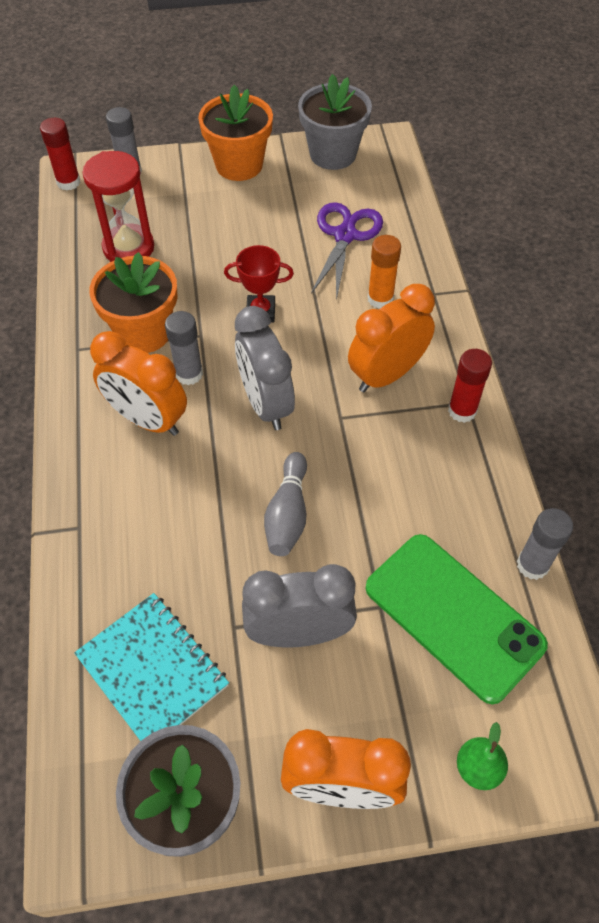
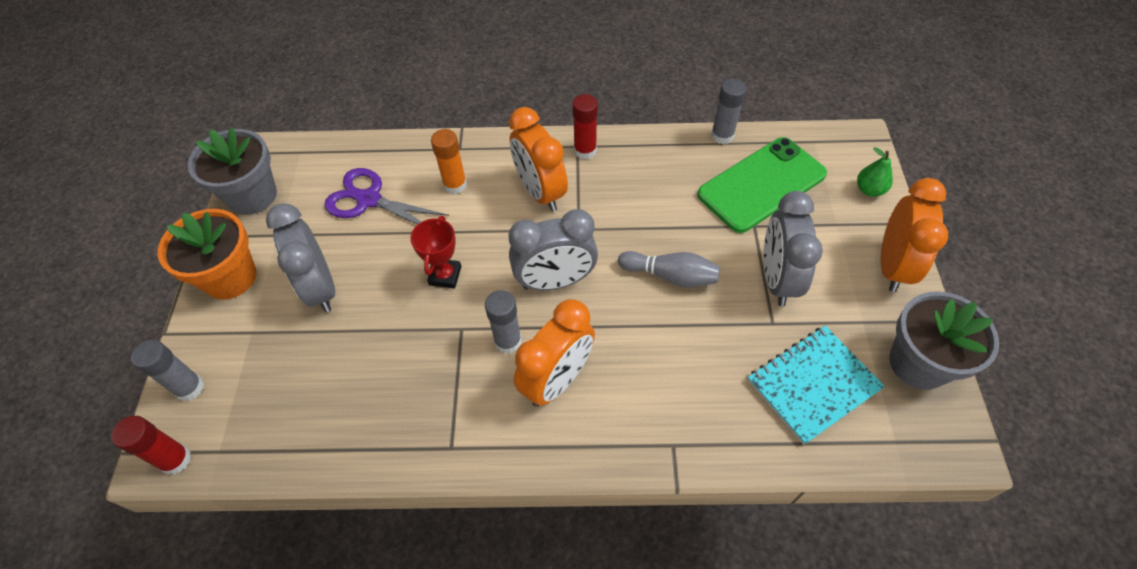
camera: 80 degrees left, 0 degrees up
red hourglass [82,151,154,262] -> none
orange flower pot [89,252,178,353] -> none
none -> grey clock [266,203,335,312]

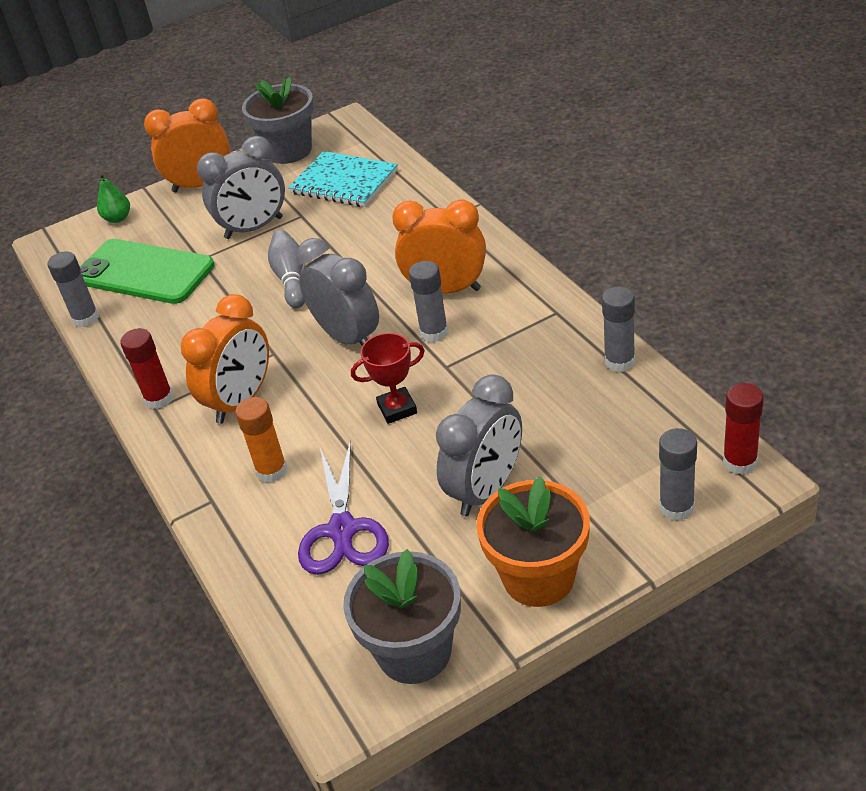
camera: 115 degrees left, 15 degrees down
none -> grey glue stick [602,287,635,372]

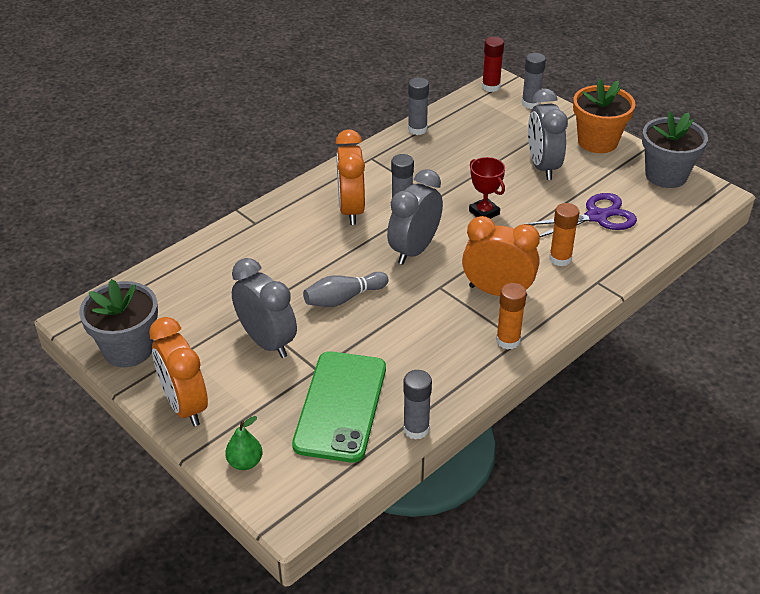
camera: 110 degrees left, 0 degrees up
red glue stick [120,328,174,409] -> orange glue stick [496,283,527,350]
turquoise notebook [288,151,398,207] -> none
grey clock [436,374,522,517] -> grey clock turned 120 degrees counterclockwise [528,89,568,180]

